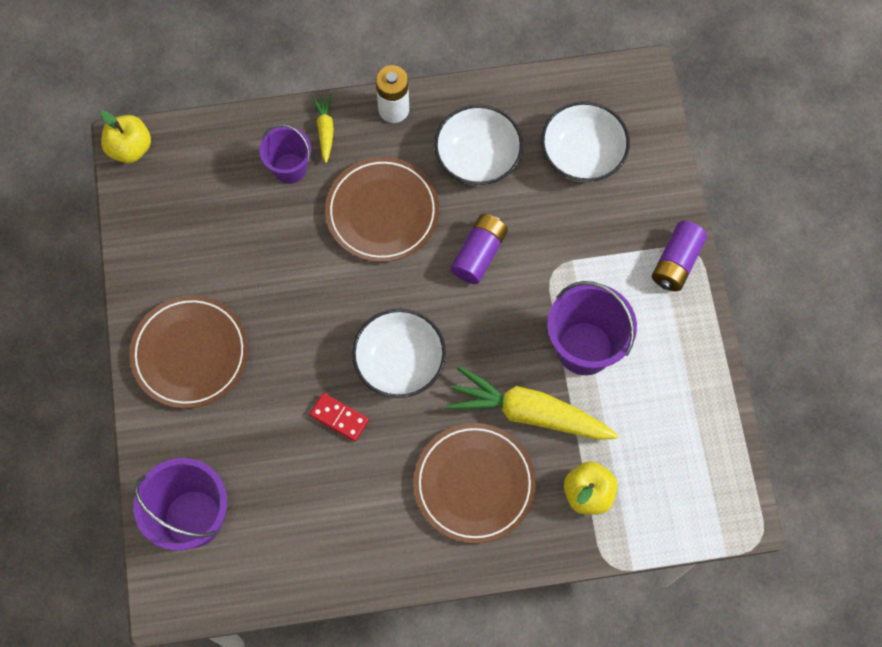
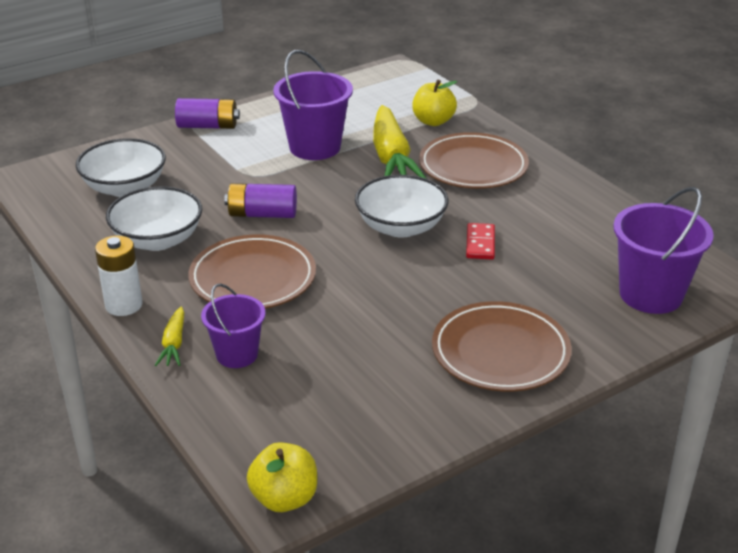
camera: 115 degrees left, 35 degrees down
yellow carrot [312,94,334,163] -> yellow carrot turned 60 degrees counterclockwise [155,307,184,366]

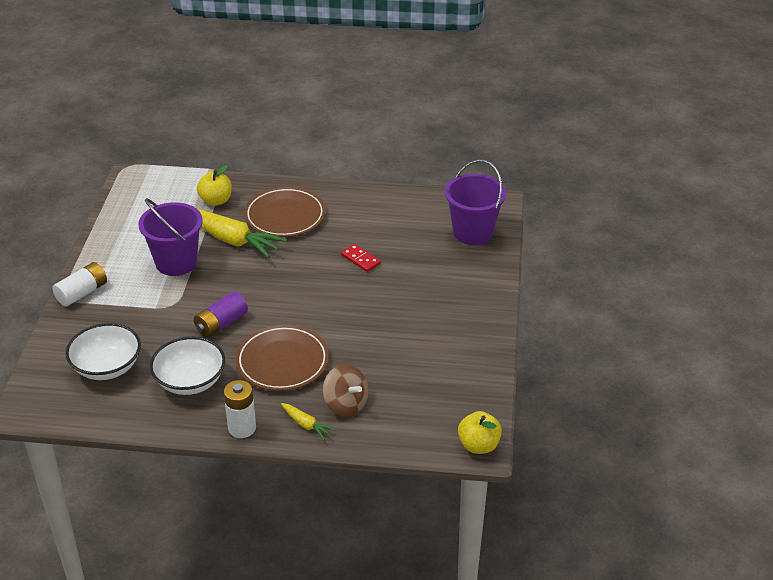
camera: 50 degrees left, 5 degrees up
purple battery [175,98,240,129] -> white battery [52,262,107,307]
purple bucket [201,284,265,368] -> brown spinning top [323,364,368,417]
white bowl [355,175,449,238] -> none
brown plate [432,301,572,391] -> none

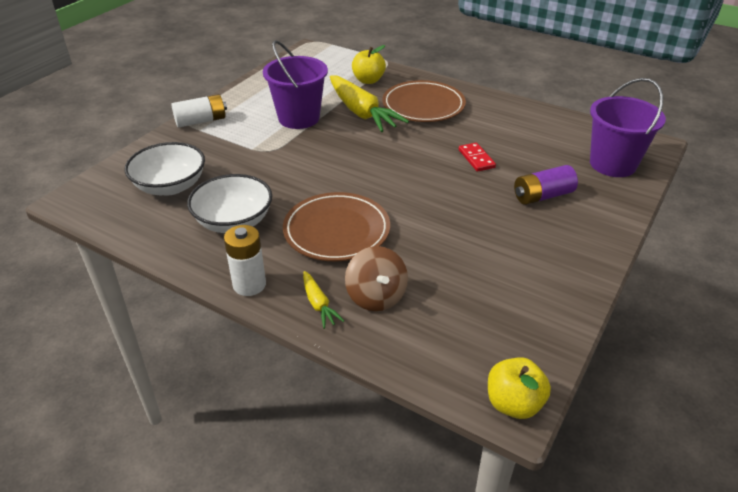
camera: 25 degrees right, 0 degrees up
purple battery [194,291,248,338] -> purple battery moved to [514,165,578,205]

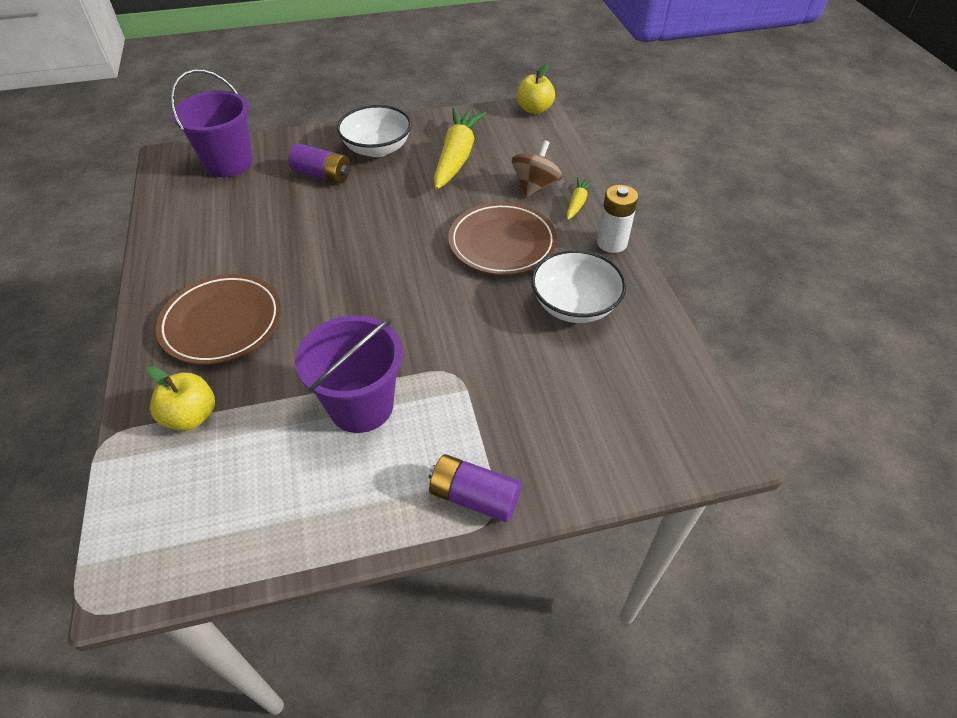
camera: 135 degrees left, 10 degrees up
white bowl [124,142,205,196] -> white bowl moved to [337,105,412,157]
white battery [171,94,227,128] -> purple battery [429,454,521,522]
yellow carrot [330,75,409,132] -> yellow carrot moved to [434,108,486,189]
red domino [459,143,496,172] -> none

